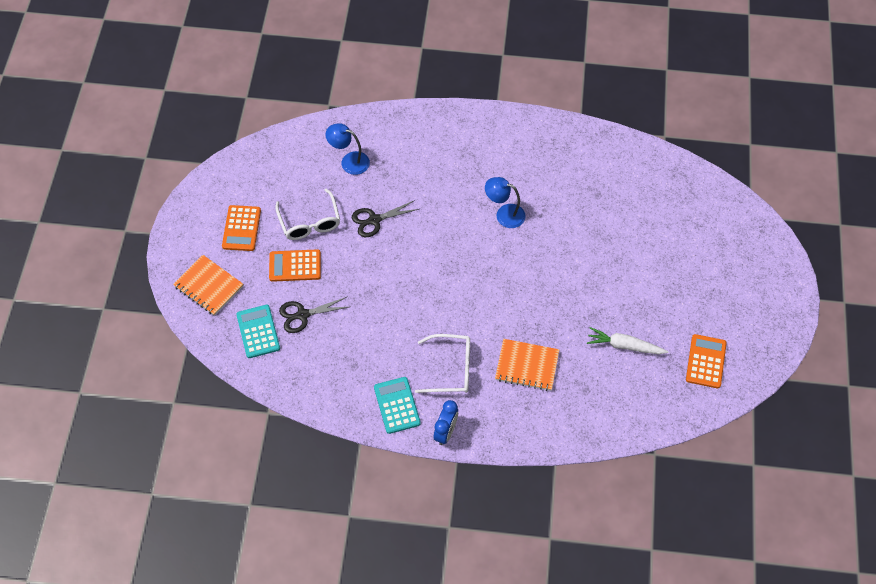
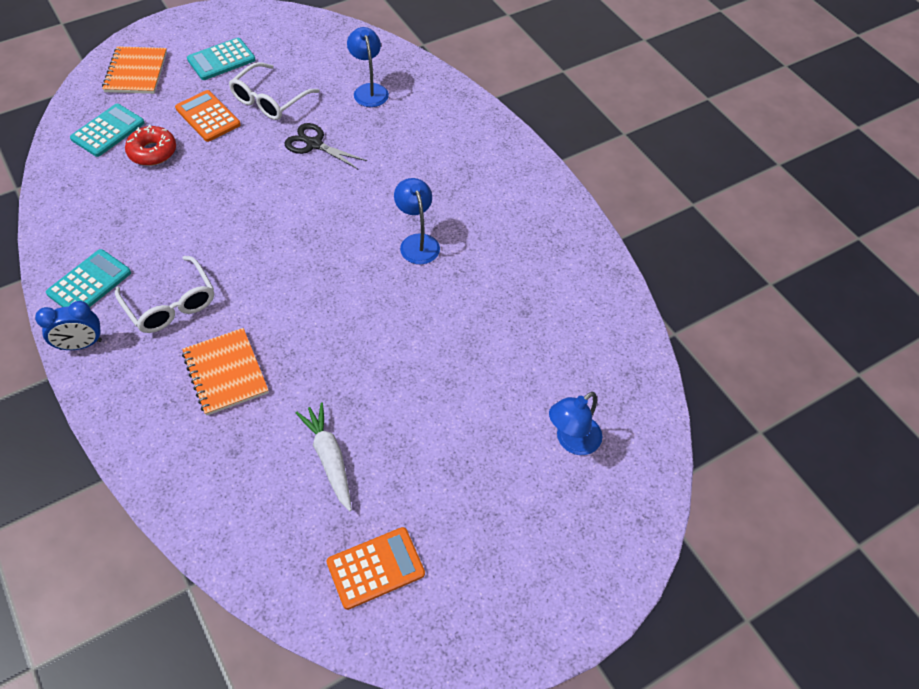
camera: 50 degrees right, 5 degrees down
orange calculator [222,205,261,251] -> turquoise calculator [187,38,256,80]
black scissors [279,296,348,333] -> red donut [125,125,176,166]
none -> blue lamp [549,392,603,455]

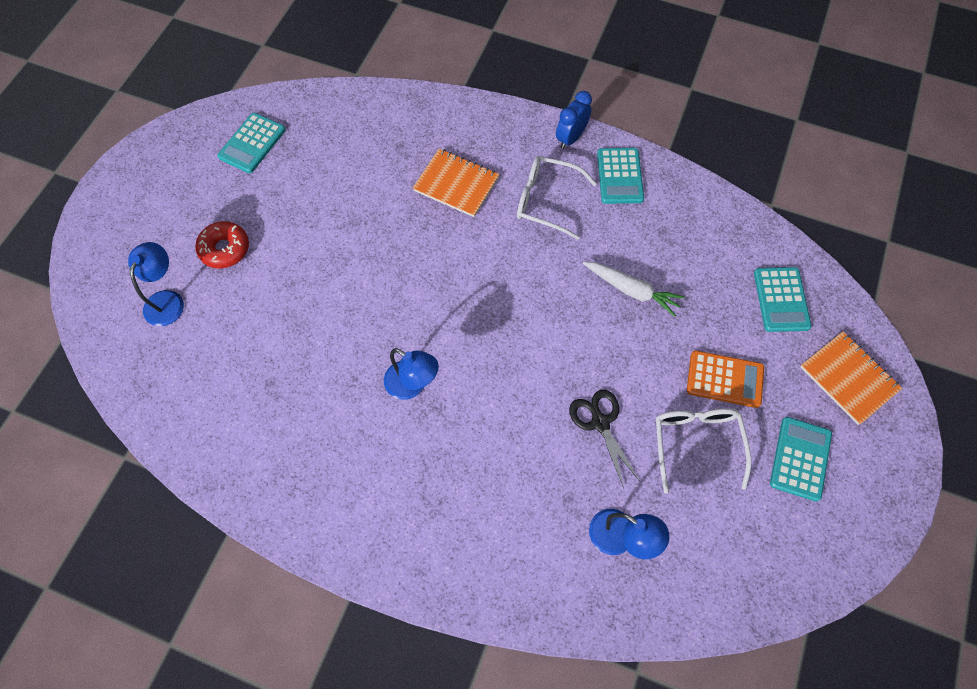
camera: 145 degrees right, 10 degrees up
red donut [125,125,176,166] -> red donut moved to [195,221,249,269]
black scissors [284,123,367,170] -> black scissors turned 105 degrees counterclockwise [569,390,640,488]
white carrot [296,403,352,511] -> white carrot moved to [583,262,685,317]
orange calculator [326,527,425,610] -> turquoise calculator [217,113,286,173]

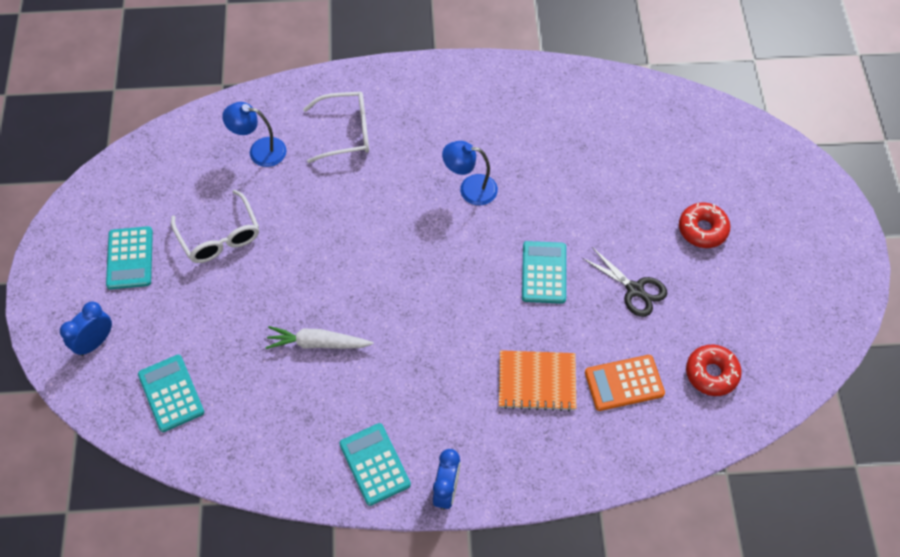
camera: 155 degrees right, 5 degrees down
blue lamp [128,242,184,326] -> none
turquoise calculator [217,113,286,173] -> turquoise calculator moved to [522,241,566,304]
white glasses [517,156,597,240] -> white glasses moved to [303,92,369,163]
black scissors [569,390,640,488] -> black scissors moved to [582,247,667,317]
orange calculator [687,351,764,408] -> orange calculator moved to [585,355,665,411]
orange notebook [800,331,902,425] -> blue clock [60,302,112,356]
none -> red donut [686,345,742,396]

